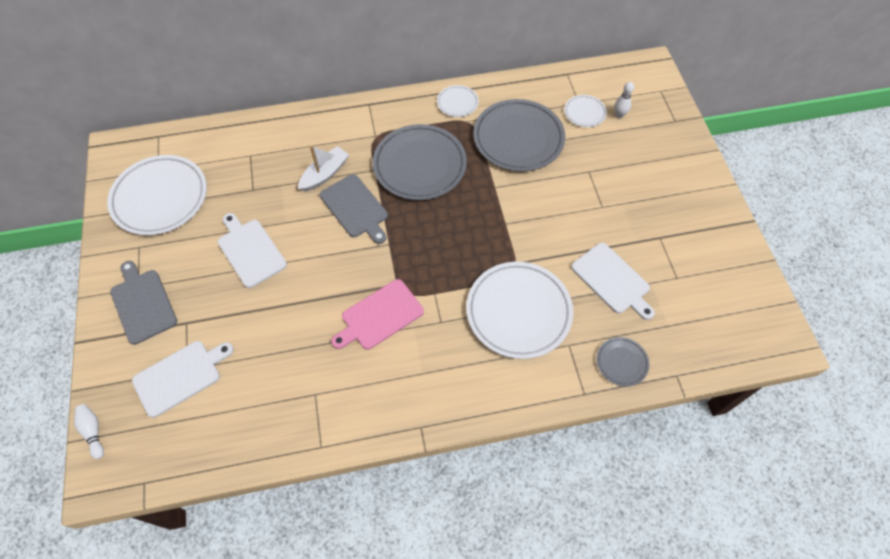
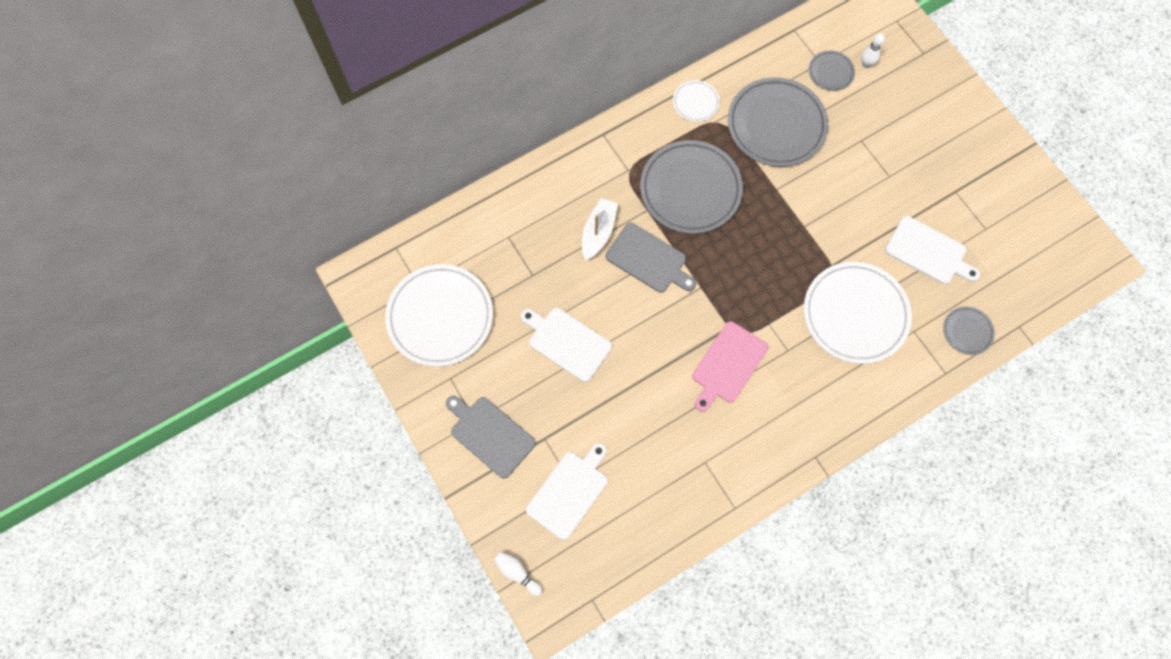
camera: 20 degrees left, 10 degrees up
white plate [564,95,607,127] -> grey plate [808,50,855,91]

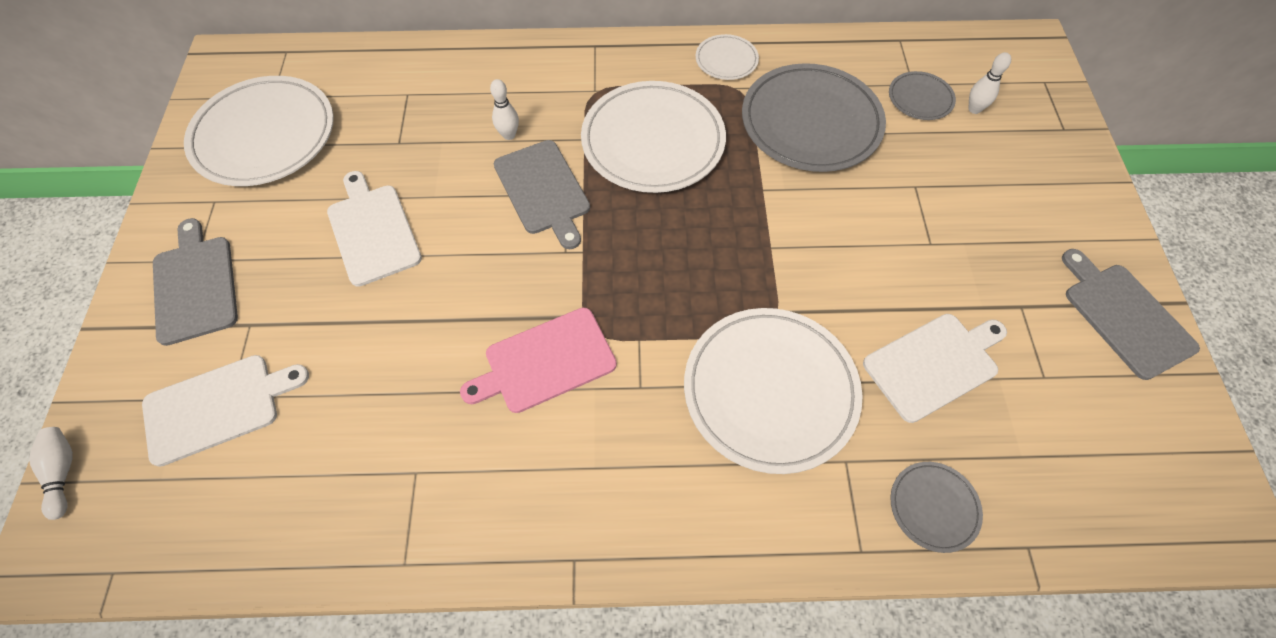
camera: 30 degrees right, 10 degrees down
white boat [582,198,618,260] -> white bowling pin [490,79,519,140]
grey plate [640,140,743,234] -> white plate [581,81,726,193]
white cutting board [885,216,980,284] -> white cutting board turned 90 degrees counterclockwise [863,314,1007,423]
none -> grey cutting board [1062,249,1200,380]

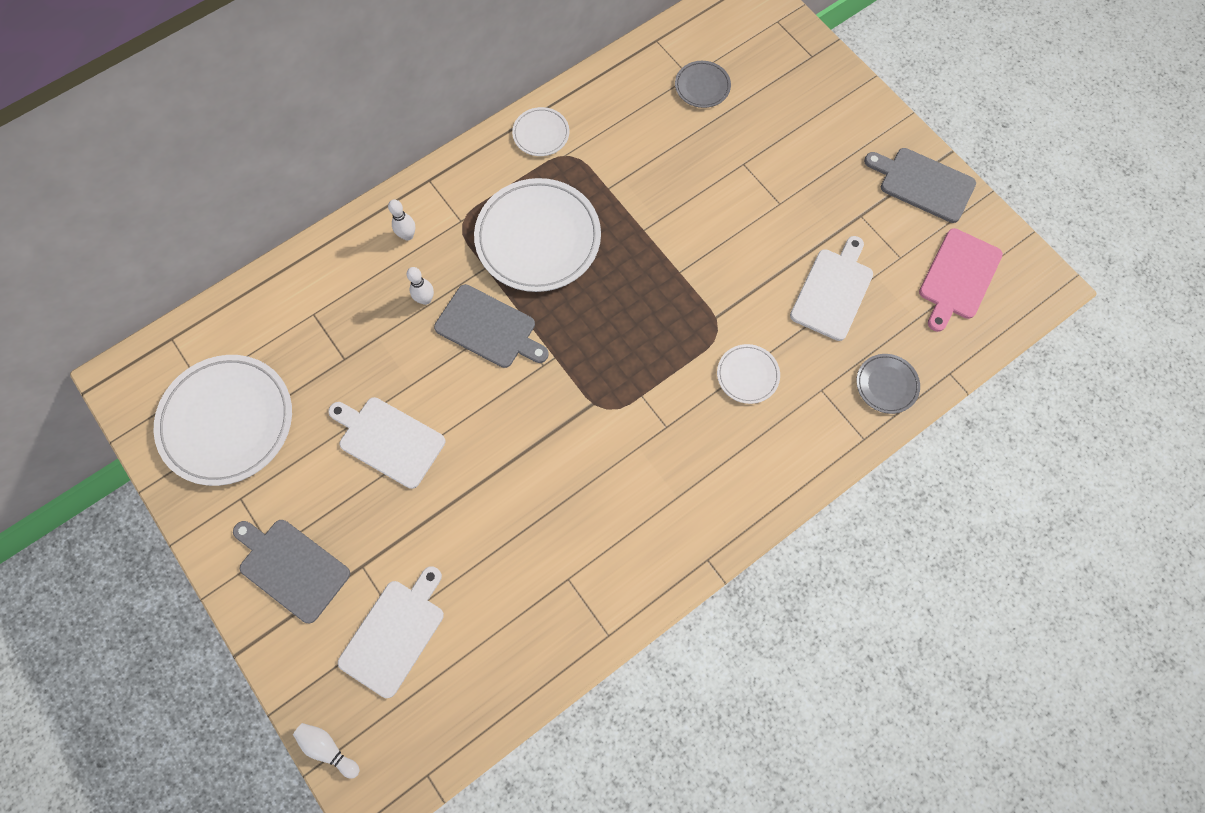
camera: 35 degrees left, 10 degrees up
pink cutting board [460,308,617,413] -> pink cutting board moved to [919,228,1003,332]
white plate [684,308,862,474] -> white plate [717,344,780,404], size x0.47
grey plate [742,63,886,172] -> none
white bowling pin [968,52,1011,114] -> white bowling pin moved to [388,199,415,241]

